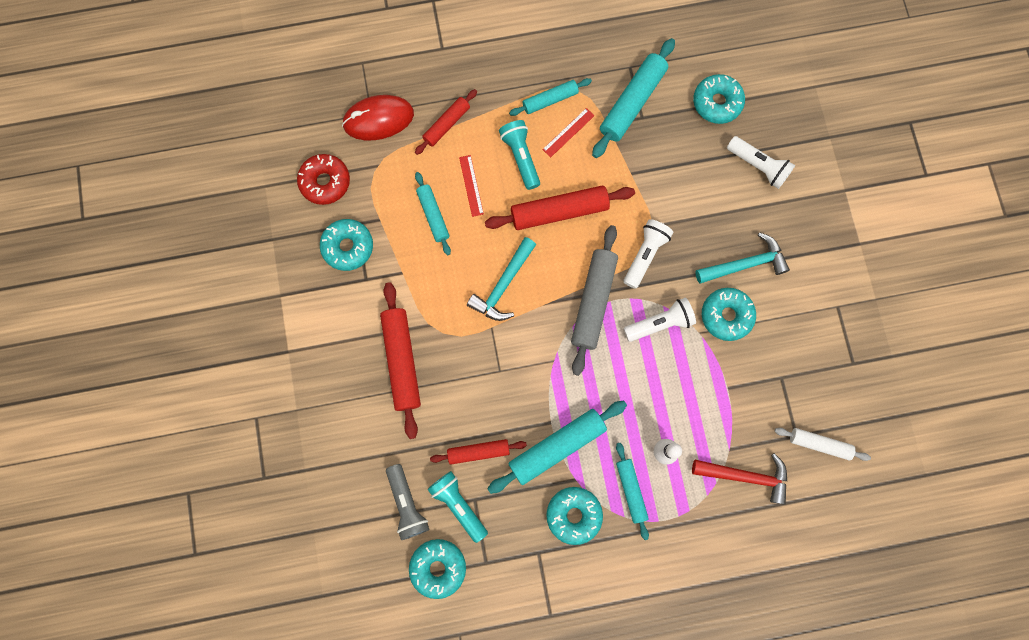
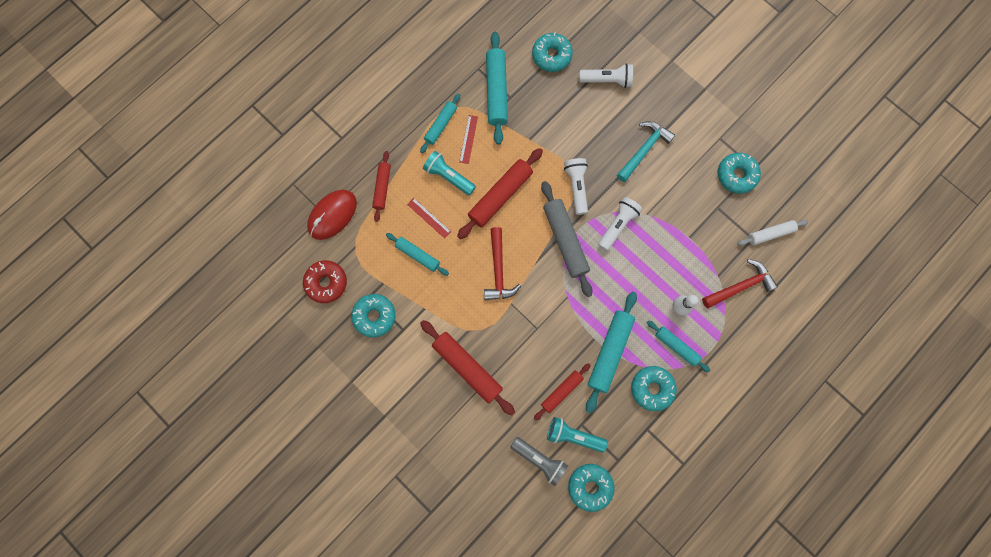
camera: 35 degrees left, 0 degrees up
turquoise hammer [467,237,536,321] -> red hammer [484,227,521,301]
turquoise donut [702,288,756,341] -> turquoise donut moved to [718,153,761,194]

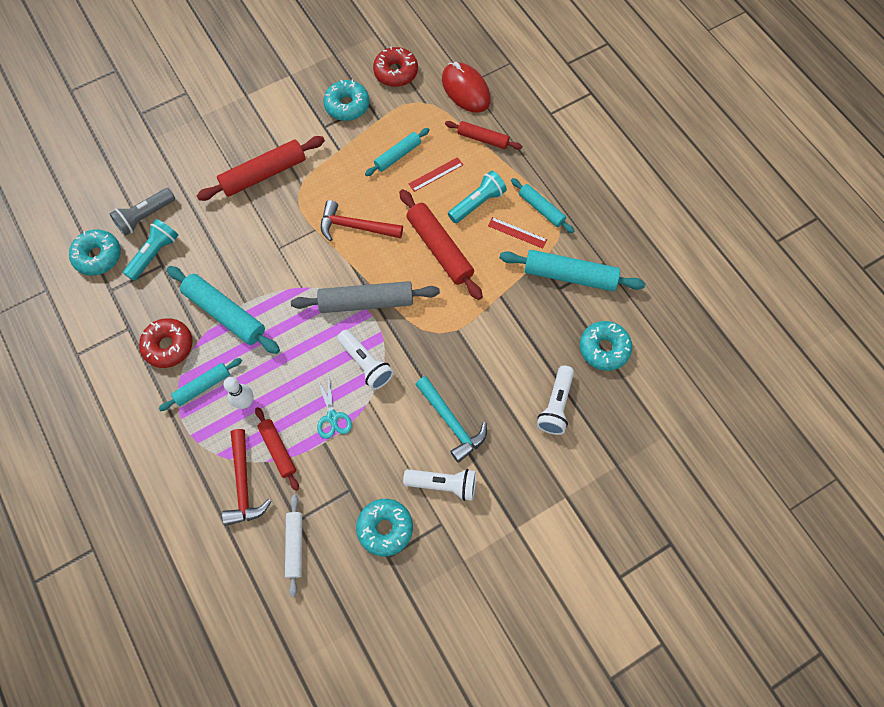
camera: 105 degrees right, 10 degrees down
red rolling pin [534,363,591,421] -> red rolling pin moved to [255,407,299,491]
white flashlight [564,158,588,215] -> white flashlight moved to [403,469,476,501]
turquoise donut [631,366,677,411] -> red donut [139,318,193,368]
none -> turquoise scissors [317,377,352,439]

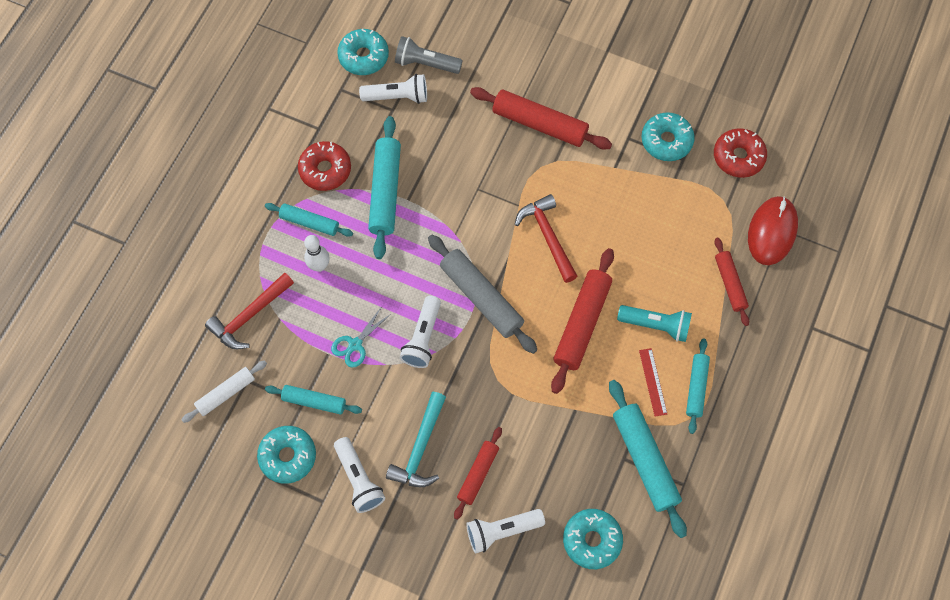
camera: 55 degrees right, 0 degrees up
turquoise flashlight [123,219,178,281] -> white flashlight [359,74,427,104]
red rolling pin [255,407,299,491] -> red rolling pin moved to [454,427,502,520]
turquoise rolling pin [365,128,430,176] -> turquoise rolling pin moved to [265,385,362,415]
red ruler [409,157,463,192] -> none

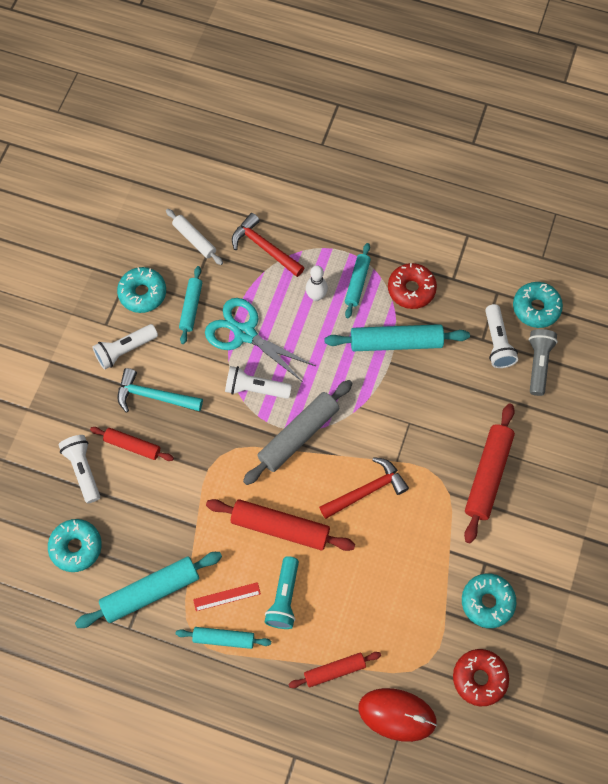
camera: 85 degrees right, 0 degrees up
turquoise scissors [331,306,392,368] -> turquoise scissors [205,298,315,382], size x1.85

